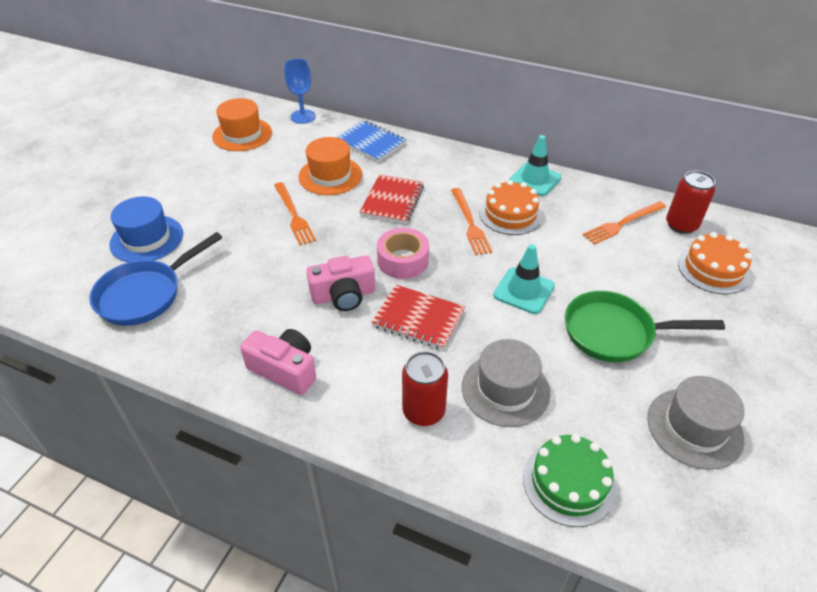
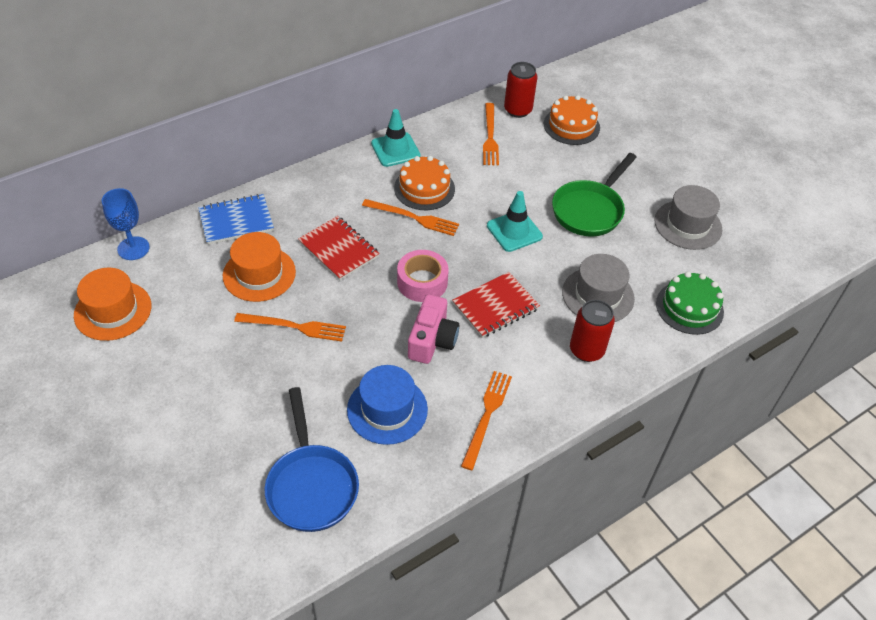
camera: 60 degrees left, 5 degrees up
blue hat [109,196,183,262] -> blue hat moved to [347,365,428,445]
pink camera [240,329,316,395] -> orange fork [461,371,512,470]

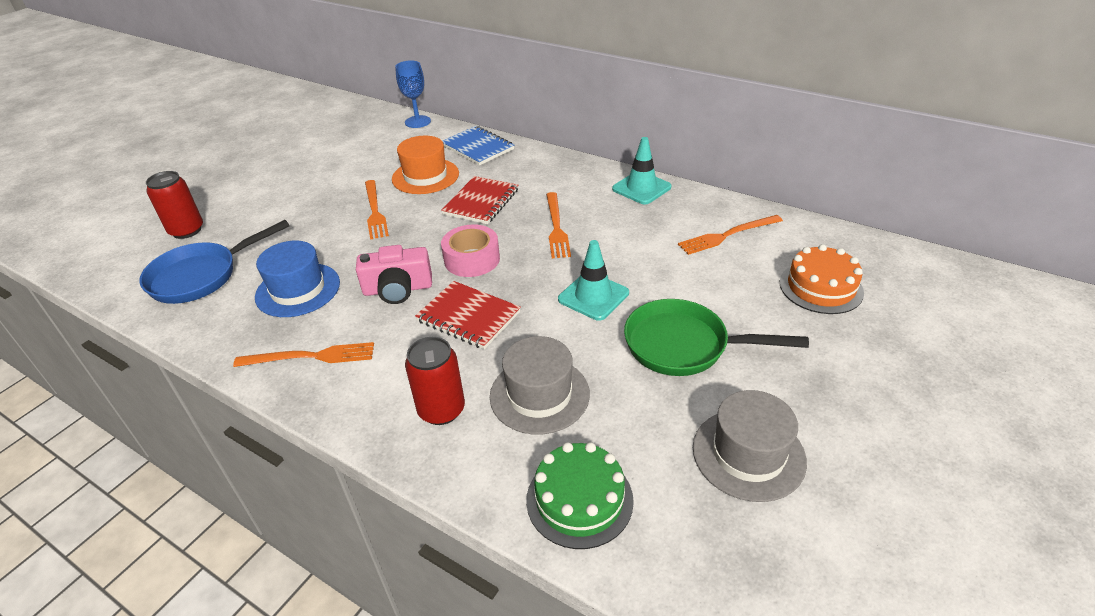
camera: 70 degrees right, 10 degrees down
orange hat [74,268,151,341] -> none
orange cake [394,156,455,210] -> none
red can [504,62,537,118] -> red can moved to [146,171,203,239]

